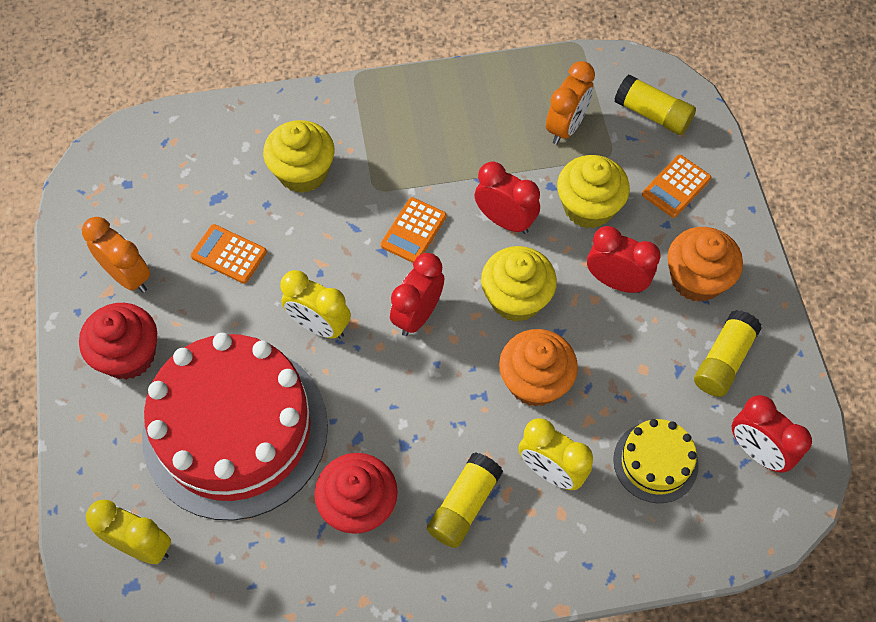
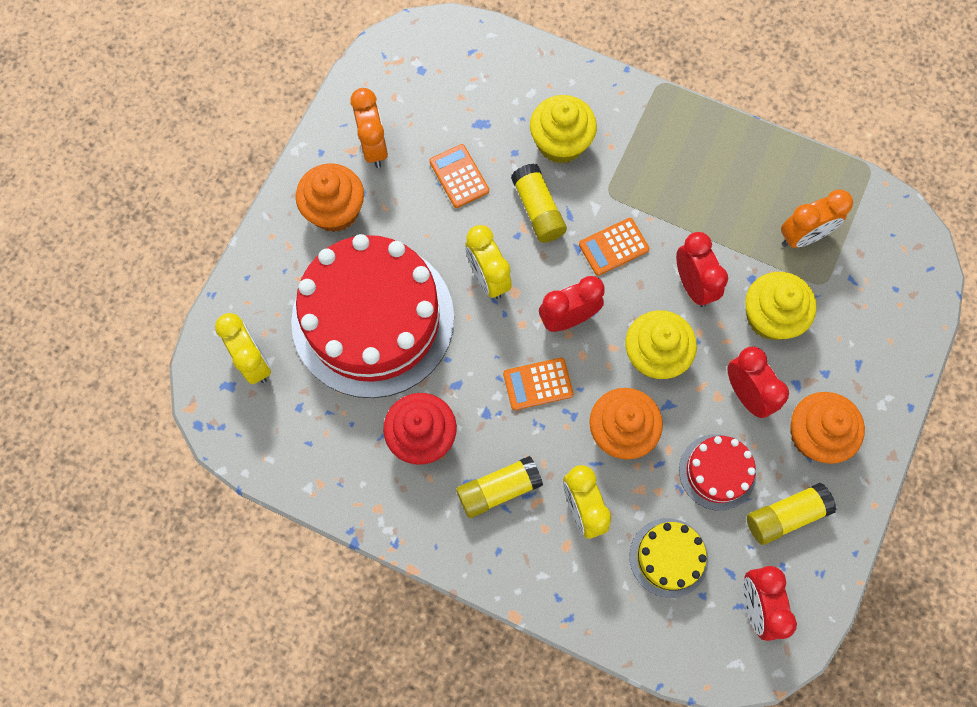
camera: 35 degrees right, 10 degrees up
red cupcake [79,303,157,380] -> orange cupcake [296,163,364,232]
yellow glue stick [614,74,696,135] -> yellow glue stick moved to [511,163,567,243]
orange calculator [642,155,711,218] -> orange calculator moved to [503,358,573,410]
none -> red cake [679,434,756,511]

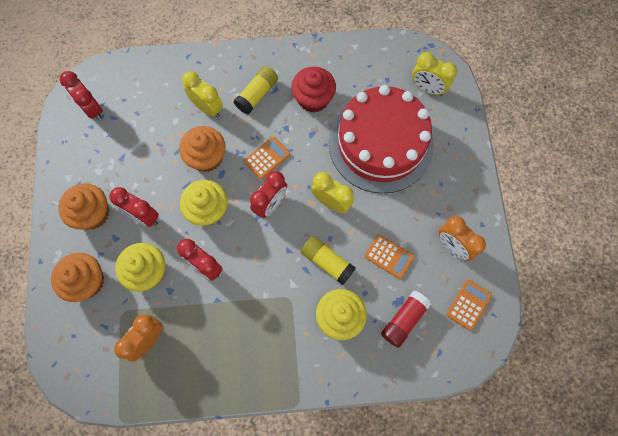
camera: 150 degrees right, 0 degrees up
orange cupcake [296,163,364,232] -> orange cupcake moved to [51,253,104,302]
orange calculator [579,218,649,276] -> orange calculator moved to [446,279,492,331]
yellow cake [629,518,708,598] -> none
red cake [679,434,756,511] -> none
yellow glue stick [747,482,837,545] -> none
none -> red glue stick [381,291,431,348]

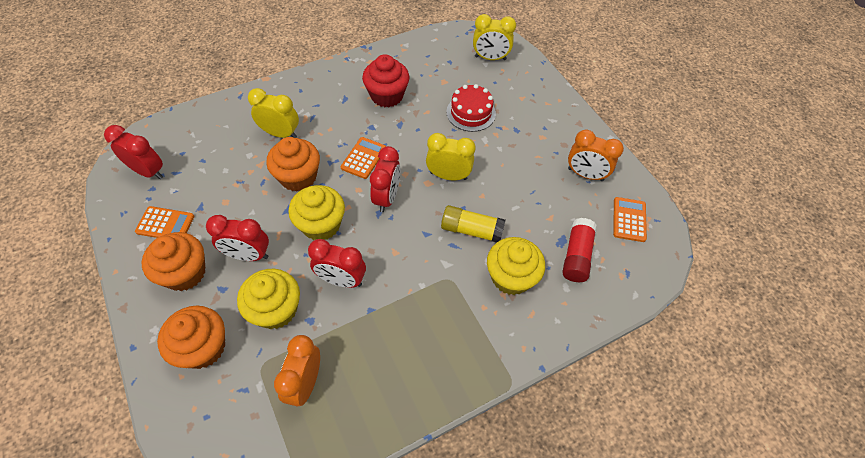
camera: 25 degrees left, 15 degrees down
yellow glue stick [234,66,278,114] -> none
red cake [329,85,434,193] -> red cake [446,84,496,132], size x0.45
orange calculator [364,234,414,279] -> orange calculator moved to [135,206,194,238]

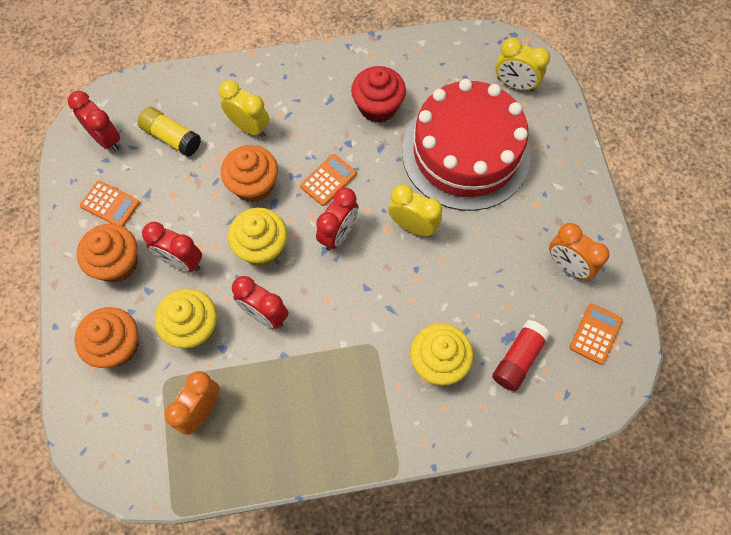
camera: 20 degrees right, 10 degrees up
yellow glue stick [441,205,505,243] -> yellow glue stick moved to [137,107,201,157]
red cake [446,84,496,132] -> red cake [402,79,531,211], size x2.21

